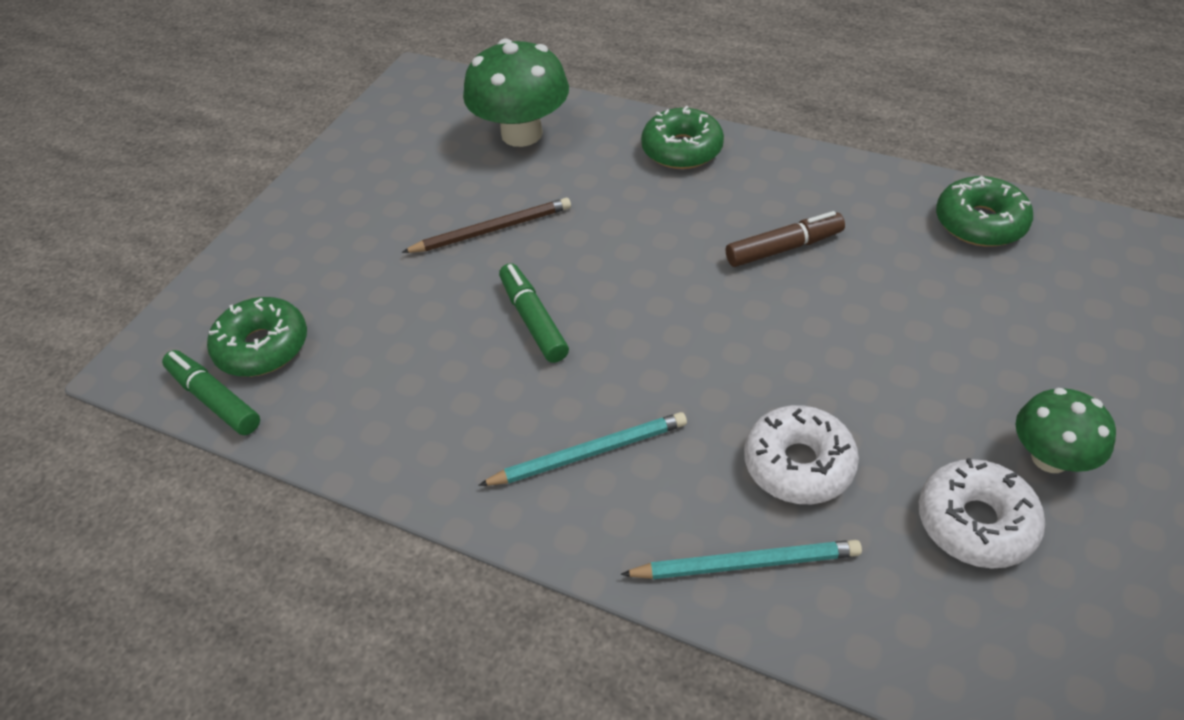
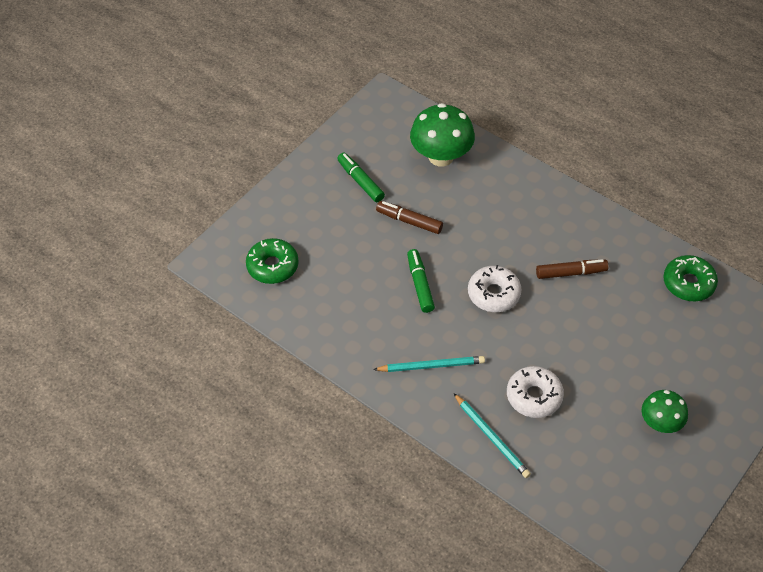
camera: 10 degrees right, 5 degrees up
green marker [162,350,260,435] -> green marker moved to [337,153,385,202]
brown pencil [401,198,571,253] -> brown marker [376,201,443,234]
turquoise pencil [621,540,862,579] -> turquoise pencil turned 45 degrees clockwise [454,394,531,478]
green donut [641,106,724,169] -> none
white donut [919,458,1045,569] -> white donut moved to [468,265,522,312]

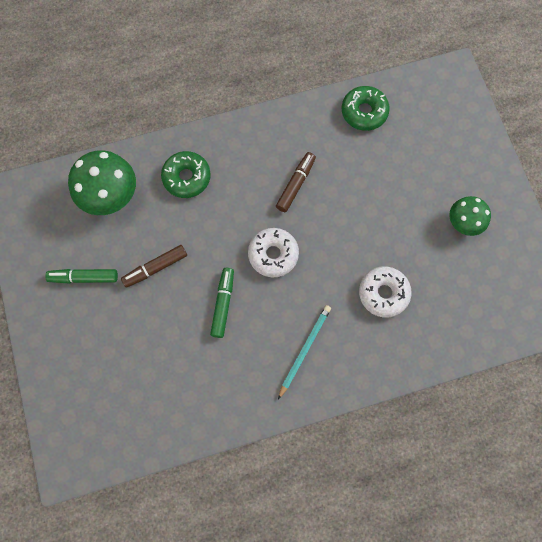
camera: 55 degrees left, 20 degrees up
green donut [246,238,299,284] -> green donut moved to [161,151,211,198]
green marker [407,249,435,313] -> green marker turned 75 degrees clockwise [210,268,234,338]
turquoise pencil [454,394,531,478] -> none

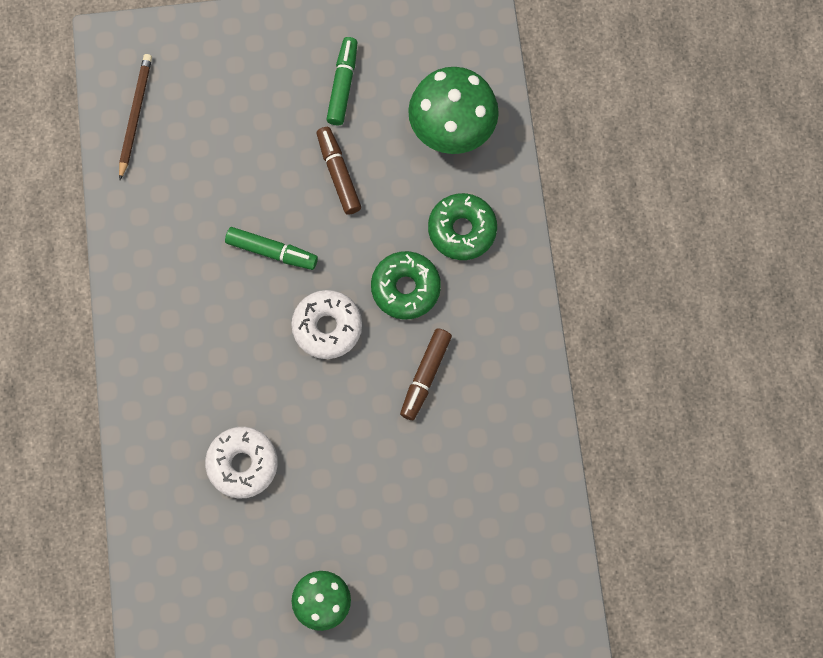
camera: 100 degrees right, 0 degrees up
brown marker [276,152,316,212] -> brown marker turned 75 degrees clockwise [400,328,452,420]
turquoise pencil [278,305,331,399] -> none
green donut [342,86,390,131] -> green donut moved to [371,251,441,320]
none -> brown pencil [119,54,152,180]

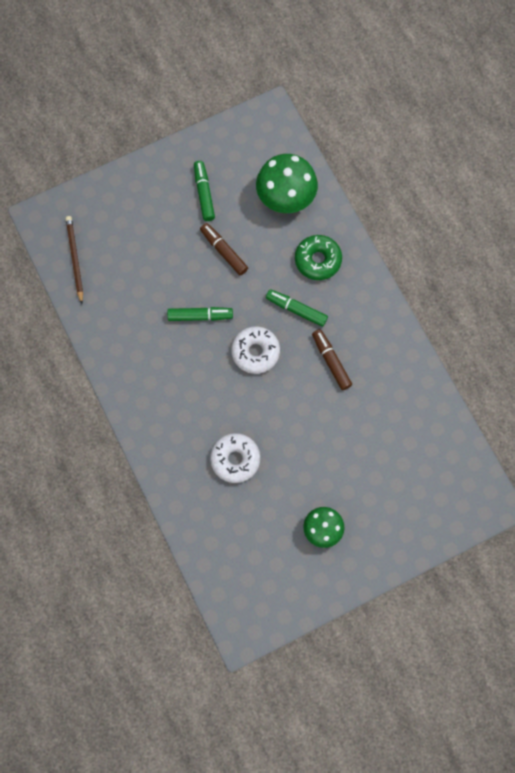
camera: 20 degrees left, 0 degrees up
green donut [371,251,441,320] -> green marker [266,289,328,327]
brown marker [400,328,452,420] -> brown marker turned 150 degrees clockwise [312,329,352,390]

